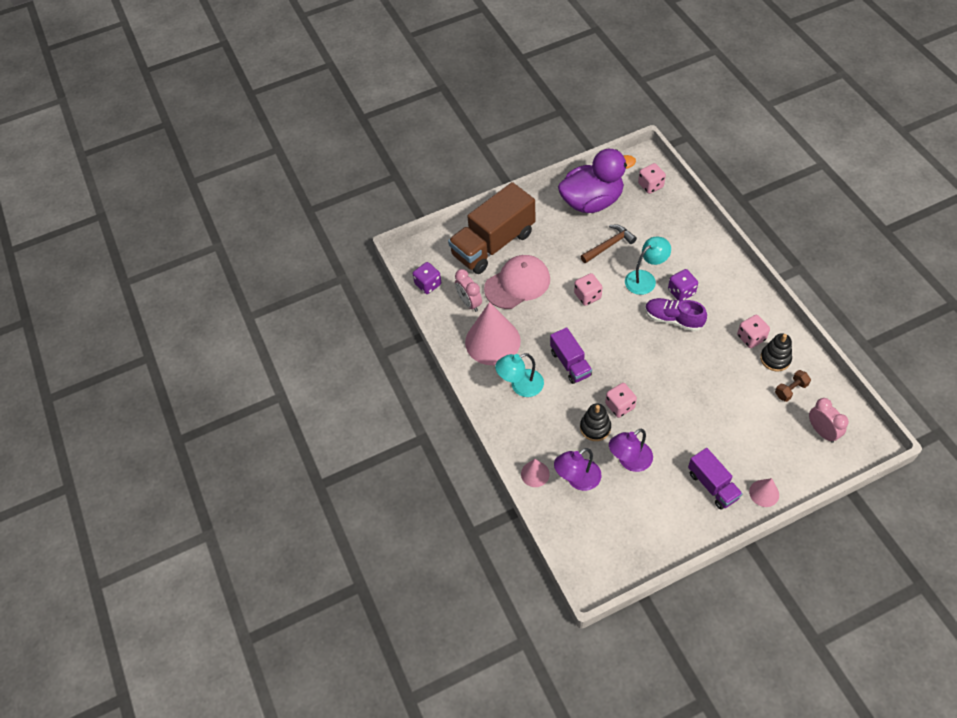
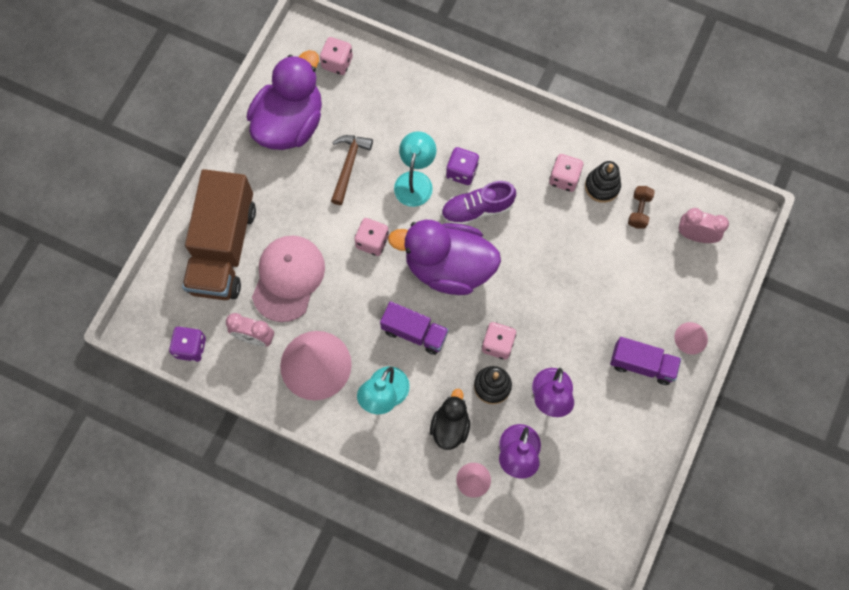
camera: 45 degrees left, 15 degrees up
none -> purple duck [388,220,501,295]
none -> black duck [430,389,470,450]

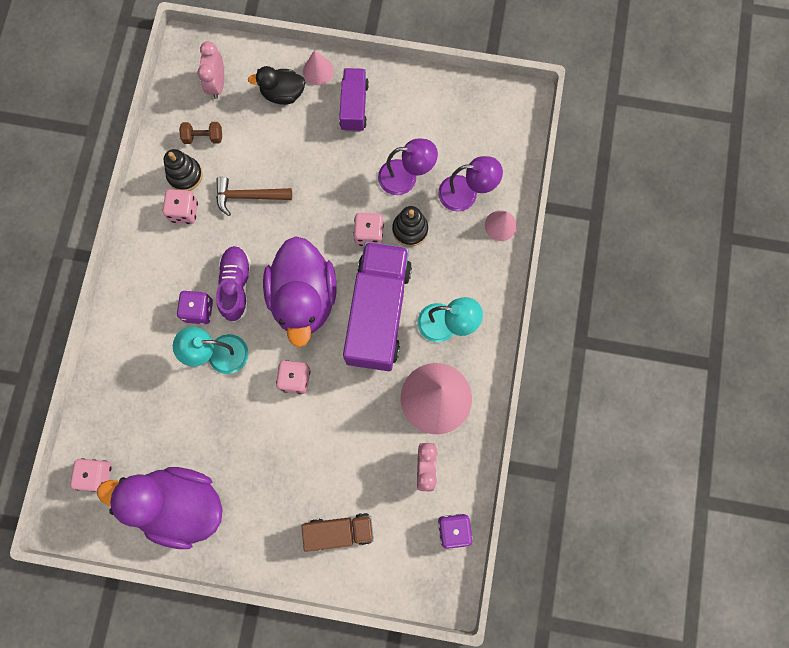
camera: 105 degrees left, 5 degrees up
brown truck [182,169,256,300] -> brown truck [302,513,374,552], size x0.53
pink cap [252,235,325,322] -> none
brown hammer [331,135,373,205] -> brown hammer moved to [216,177,292,216]
purple truck [380,301,449,355] -> purple truck [343,242,412,371], size x1.87
black duck [430,389,470,450] -> black duck moved to [248,66,305,105]
purple shoe [441,181,516,225] -> purple shoe turned 150 degrees counterclockwise [216,246,251,322]

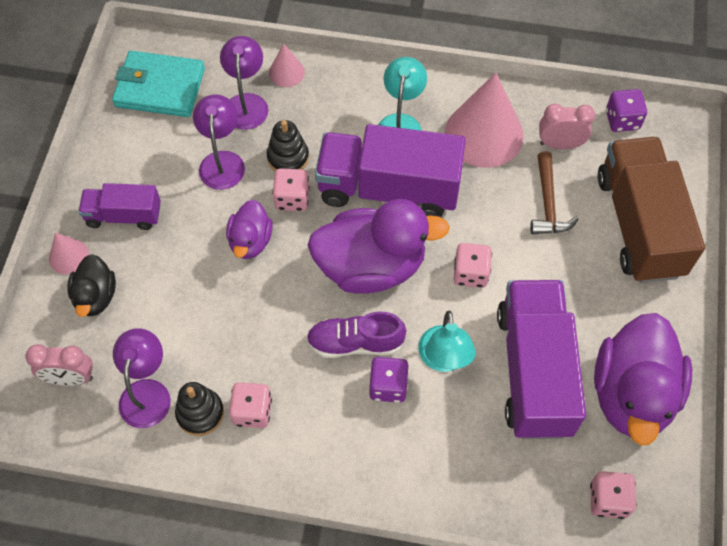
camera: 90 degrees left, 15 degrees down
brown dumbbell [179,122,222,144] -> purple lamp [113,328,171,428]
brown hammer [216,177,292,216] -> brown hammer moved to [530,152,579,235]
brown truck [302,513,374,552] -> brown truck [598,137,705,283], size x1.87
none -> turquoise wallet [112,51,205,117]
none -> purple duck [226,200,273,259]
none -> purple truck [497,280,586,439]

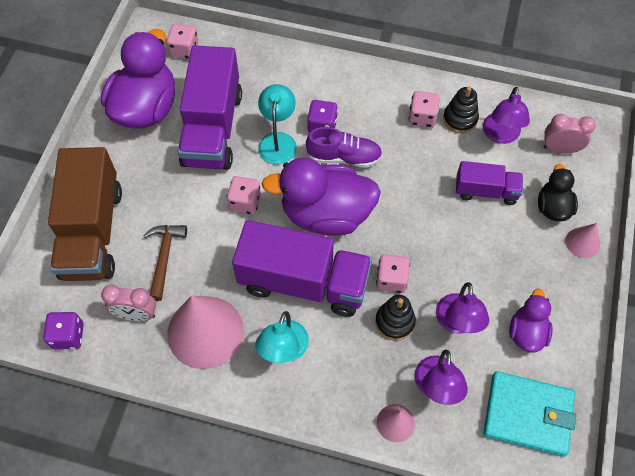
camera: 175 degrees left, 0 degrees up
purple truck [78,183,161,230] -> purple truck moved to [456,161,523,205]
purple duck [226,200,273,259] -> purple duck moved to [509,289,553,353]

